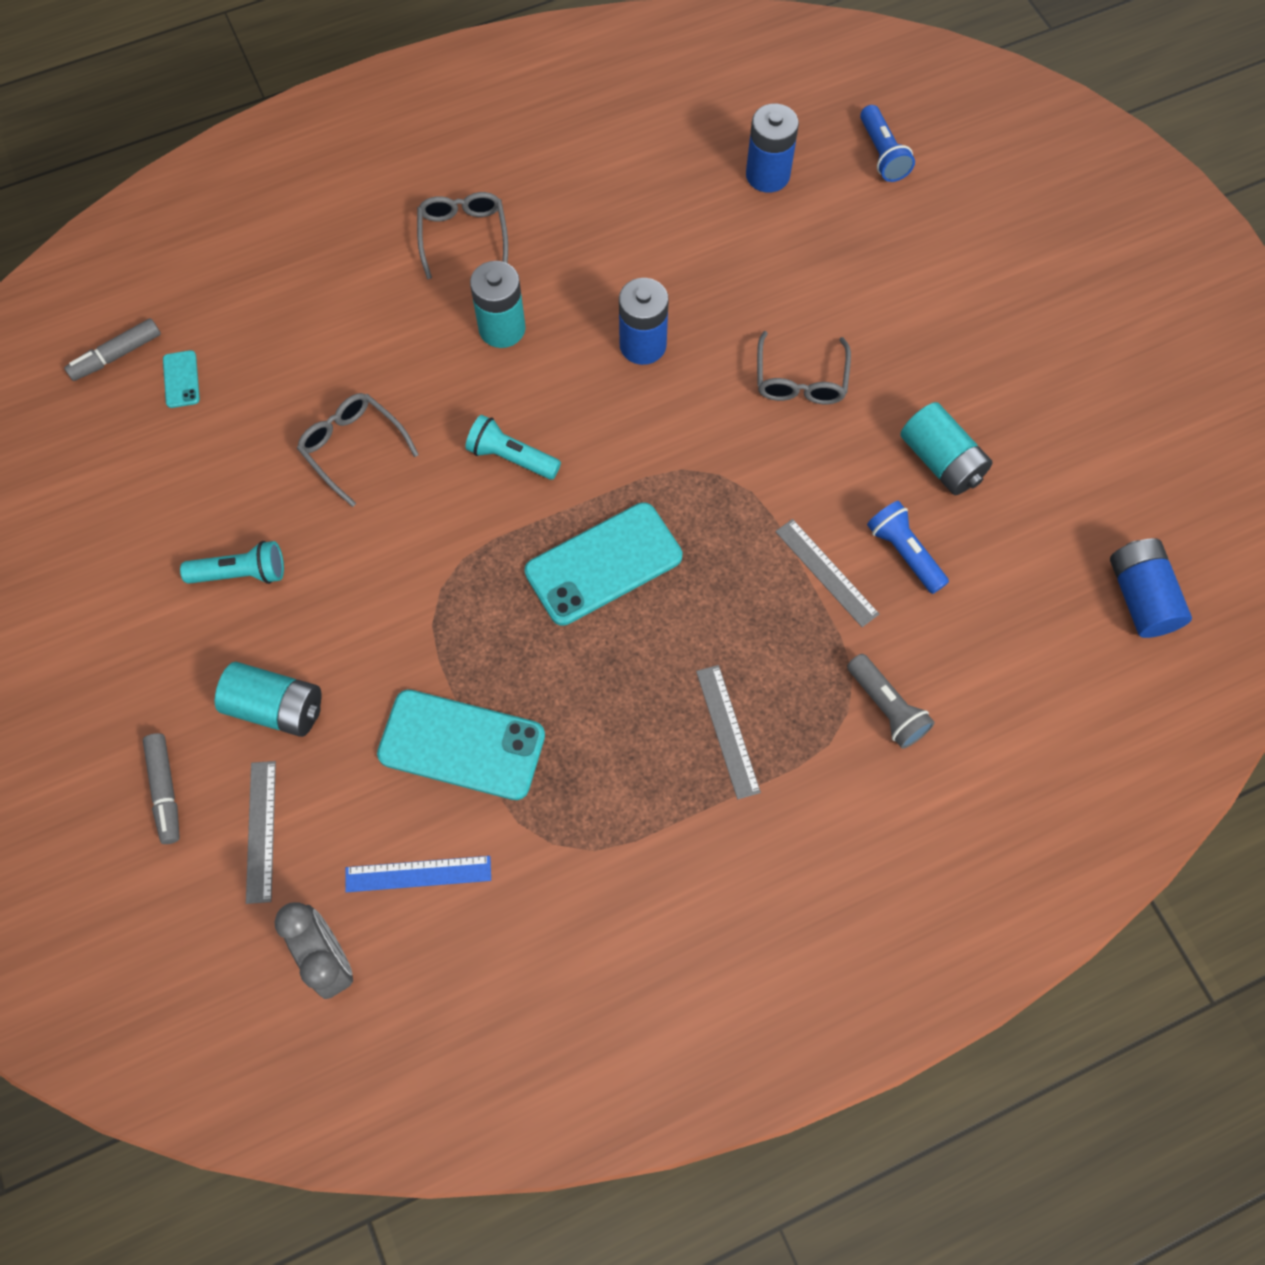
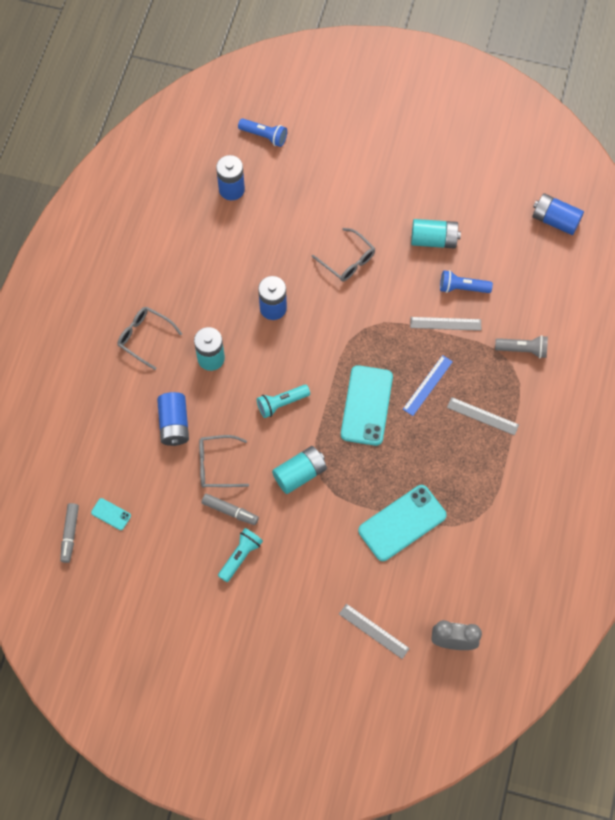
camera: 50 degrees left, 0 degrees up
grey marker [143,733,180,844] -> grey marker moved to [202,494,259,525]
turquoise battery [215,662,321,737] -> turquoise battery moved to [272,446,327,494]
blue ruler [345,856,491,892] -> blue ruler moved to [403,355,453,416]
none -> blue battery [157,392,189,446]

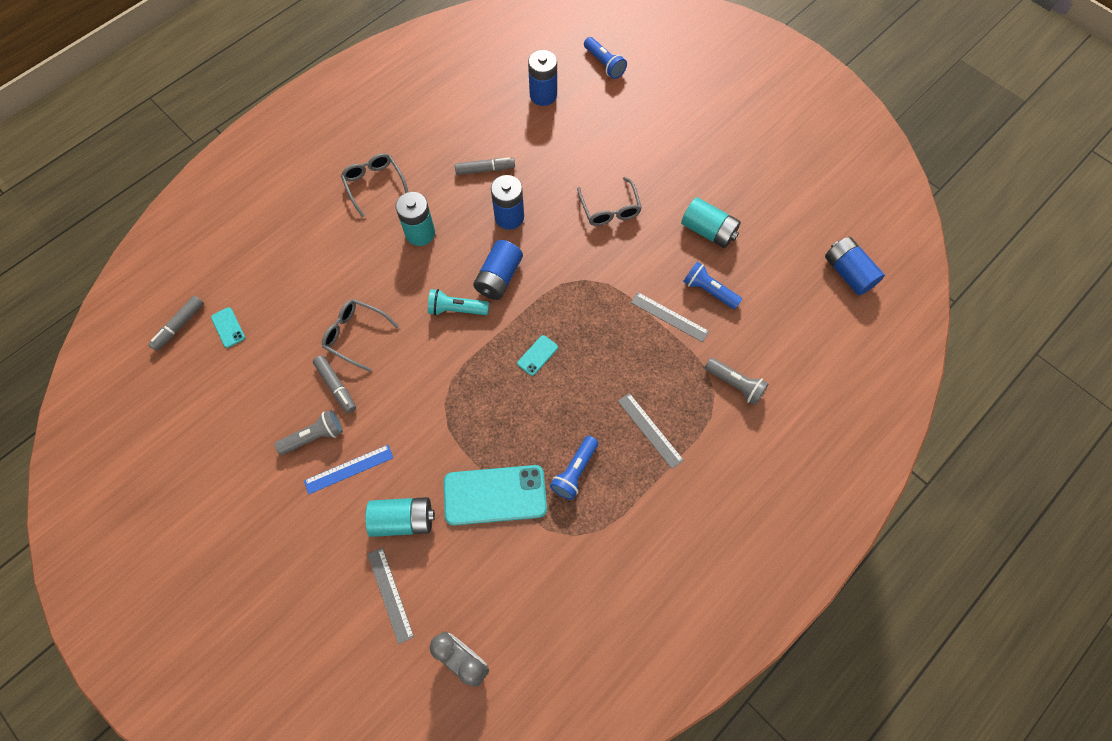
camera: 30 degrees right, 0 degrees up
blue battery [157,392,189,446] -> blue battery moved to [473,240,523,300]
turquoise flashlight [218,528,263,582] -> grey flashlight [275,410,343,455]
turquoise battery [272,446,327,494] -> turquoise battery moved to [365,497,435,537]
turquoise phone [341,365,393,446] -> turquoise phone [517,335,558,376], size x0.45
blue ruler [403,355,453,416] -> blue ruler moved to [304,445,393,494]
none -> grey marker [455,157,515,175]
none -> blue flashlight [550,436,598,500]

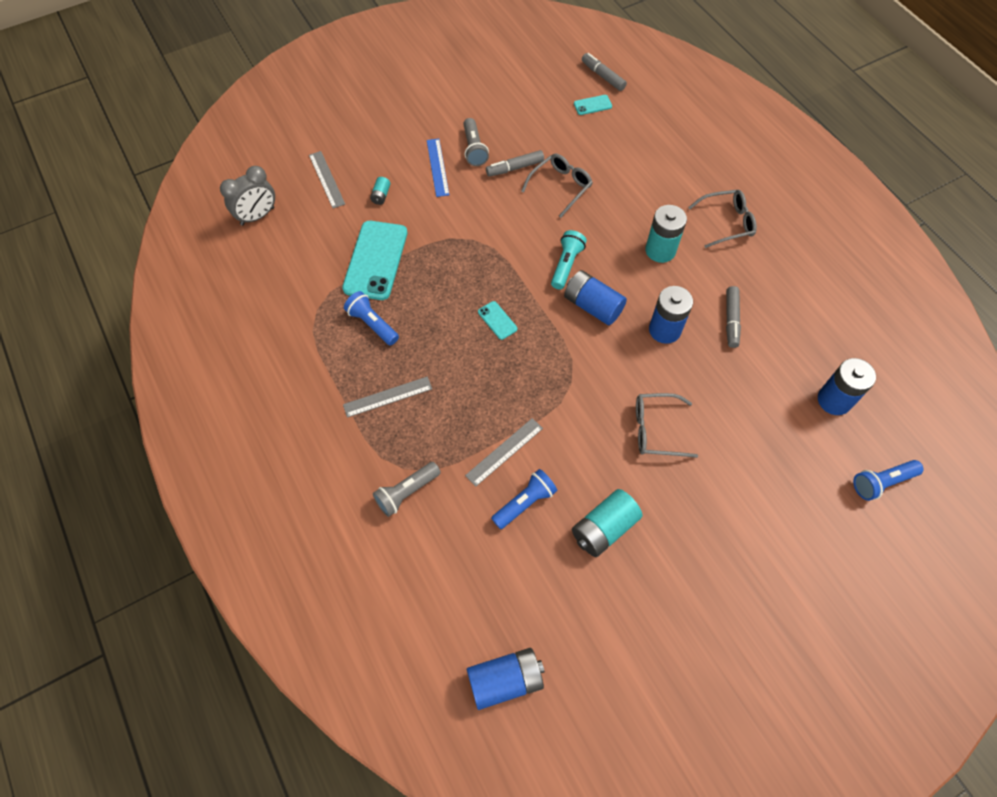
camera: 105 degrees right, 5 degrees down
turquoise battery [365,497,435,537] -> turquoise battery [370,177,390,205], size x0.49
grey ruler [367,547,414,644] -> grey ruler turned 75 degrees clockwise [309,151,345,208]

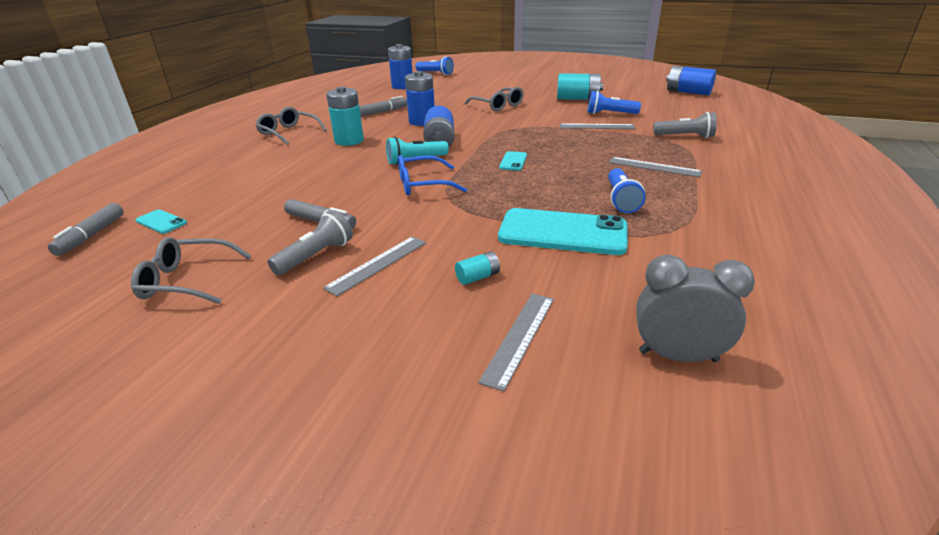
camera: 130 degrees left, 30 degrees down
turquoise phone [342,221,408,300] -> turquoise phone turned 45 degrees clockwise [498,208,628,255]
blue ruler [427,139,449,197] -> grey ruler [323,236,426,296]
grey glasses [521,154,593,218] -> grey glasses moved to [131,237,251,304]
none -> blue glasses [398,155,467,196]

